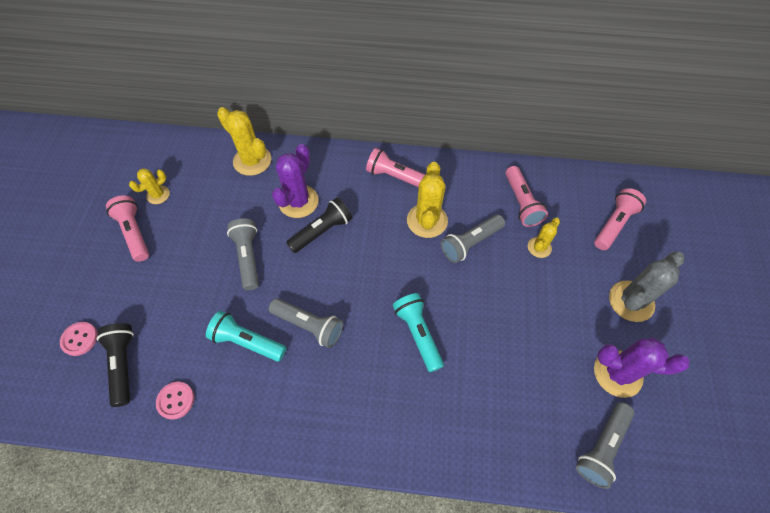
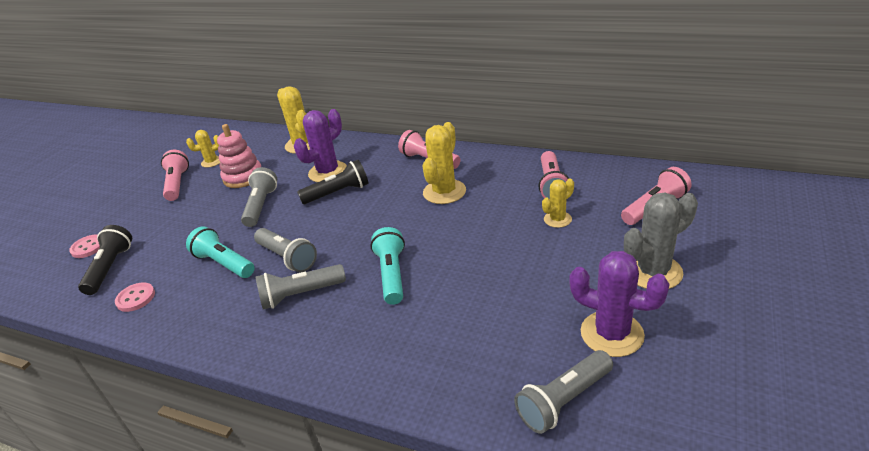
camera: 20 degrees right, 25 degrees down
grey flashlight [441,215,505,263] -> grey flashlight moved to [256,264,346,310]
none -> pink stacking toy [217,124,261,188]

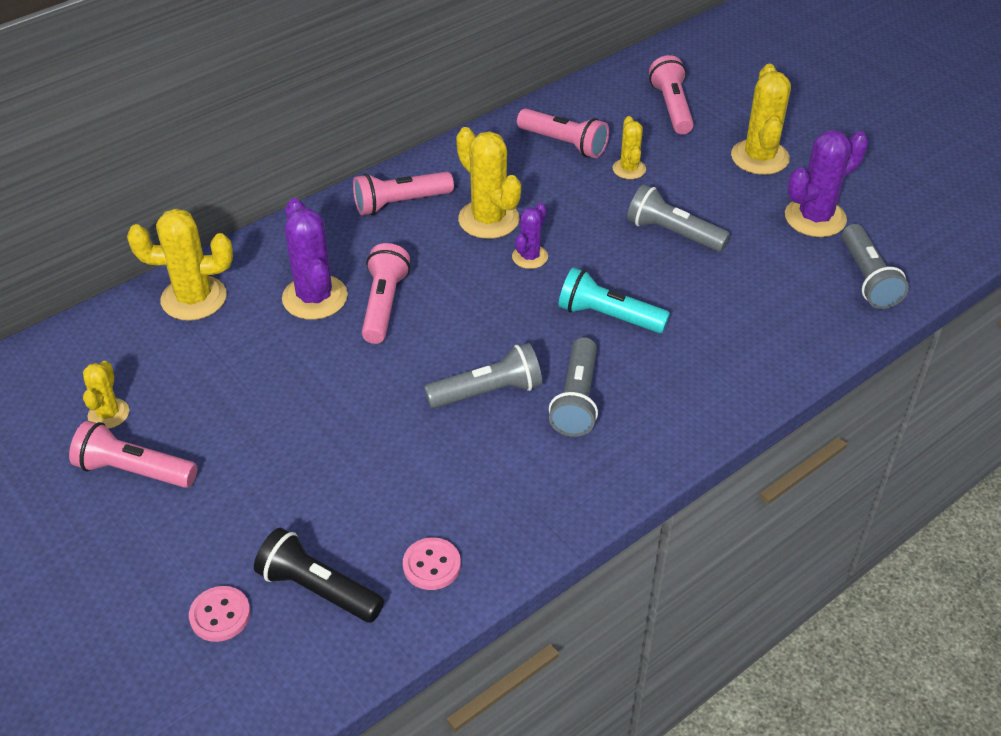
camera: 65 degrees left, 10 degrees up
turquoise flashlight [186,226,255,278] -> none
pink stacking toy [217,124,261,188] -> none
grey flashlight [241,167,277,227] -> grey flashlight moved to [627,184,730,252]
black flashlight [297,160,369,204] -> pink flashlight [362,243,410,344]
grey cactus [624,192,698,289] -> yellow cactus [731,64,791,175]
none -> purple cactus [512,203,548,269]

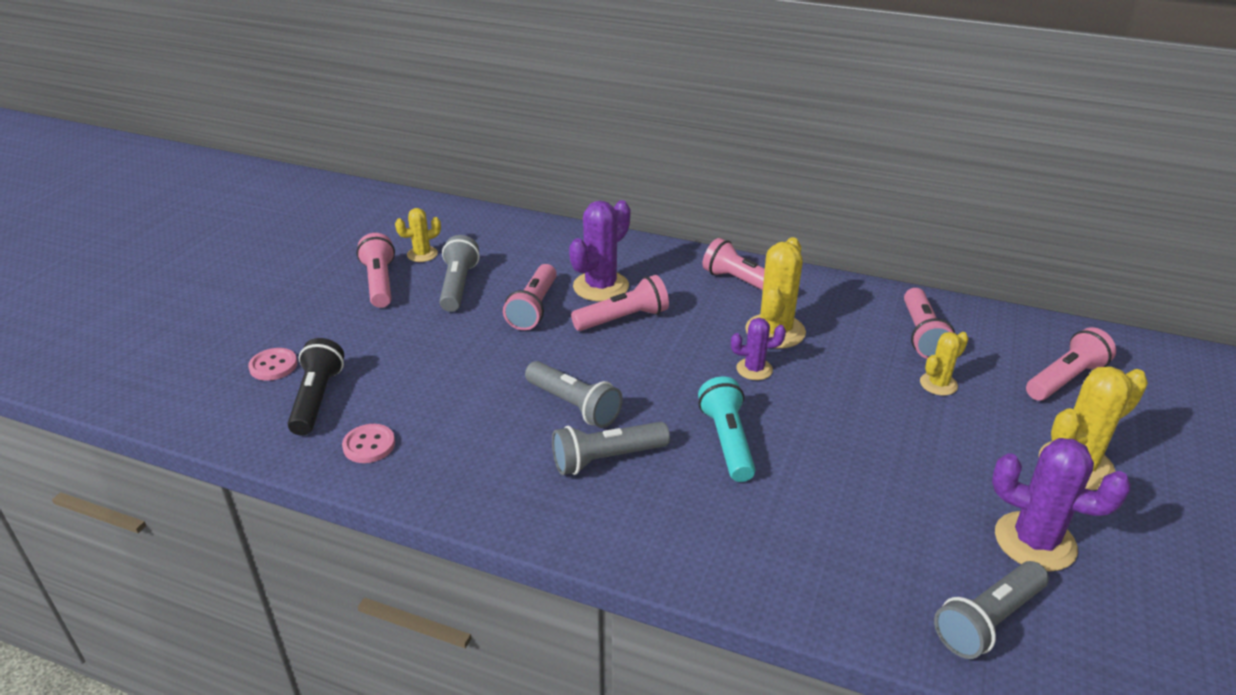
camera: 60 degrees right, 10 degrees down
yellow cactus [127,209,233,321] -> none
grey flashlight [627,184,730,252] -> grey flashlight moved to [439,235,480,312]
none -> pink flashlight [503,264,557,330]

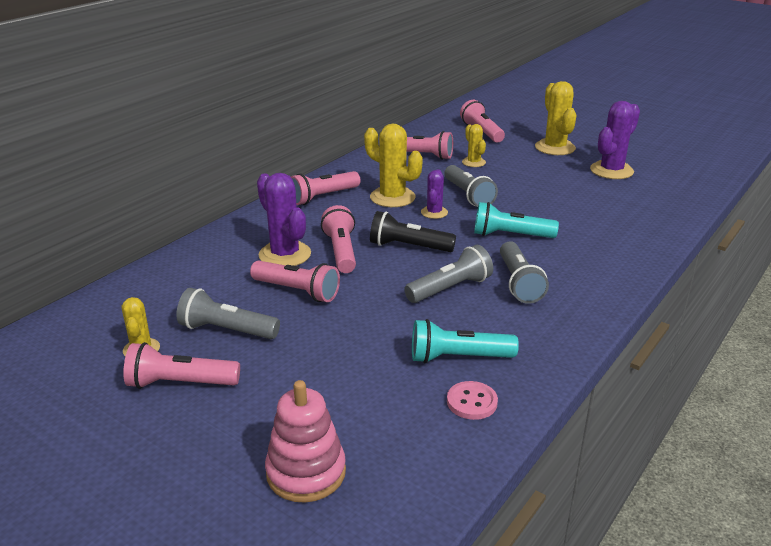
camera: 75 degrees left, 5 degrees down
pink button [248,348,298,381] -> pink stacking toy [265,380,346,503]
black flashlight [288,338,344,436] -> black flashlight moved to [370,211,456,252]
grey flashlight [934,561,1049,659] -> grey flashlight moved to [444,165,498,207]
none -> turquoise flashlight [412,319,519,363]

